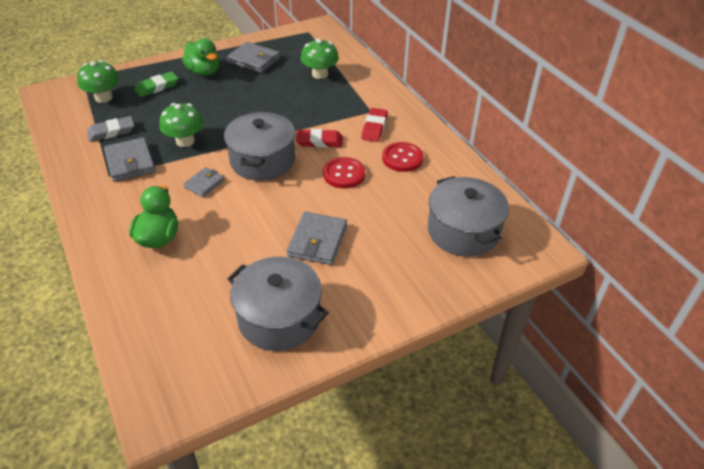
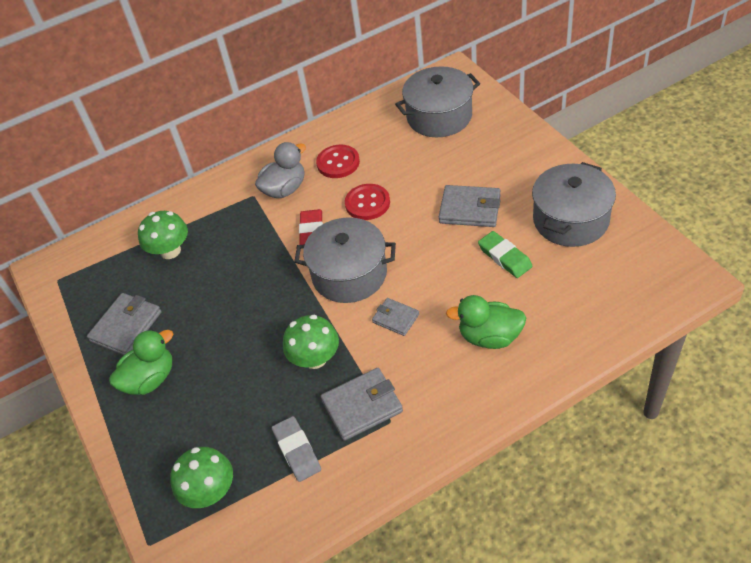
camera: 85 degrees left, 5 degrees up
green eraser [134,72,178,97] -> green eraser moved to [478,231,533,278]
red eraser [361,108,388,142] -> grey duck [255,142,306,198]

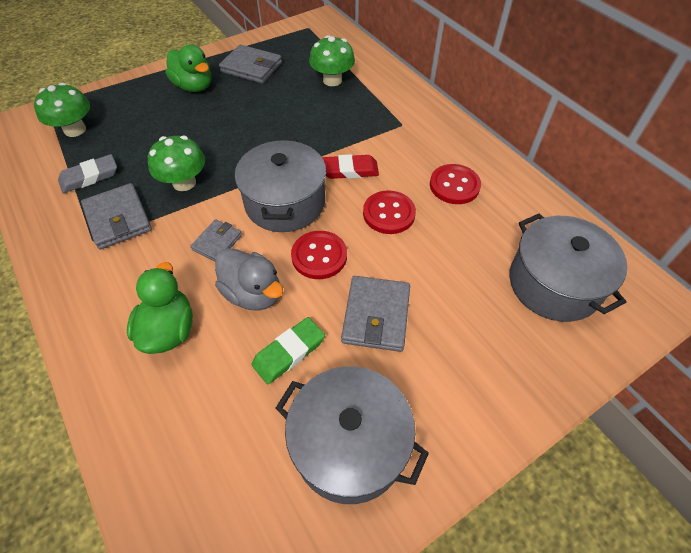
camera: 80 degrees right, 5 degrees up
grey duck [255,142,306,198] -> grey duck moved to [215,248,283,311]
none -> red button [291,231,347,279]

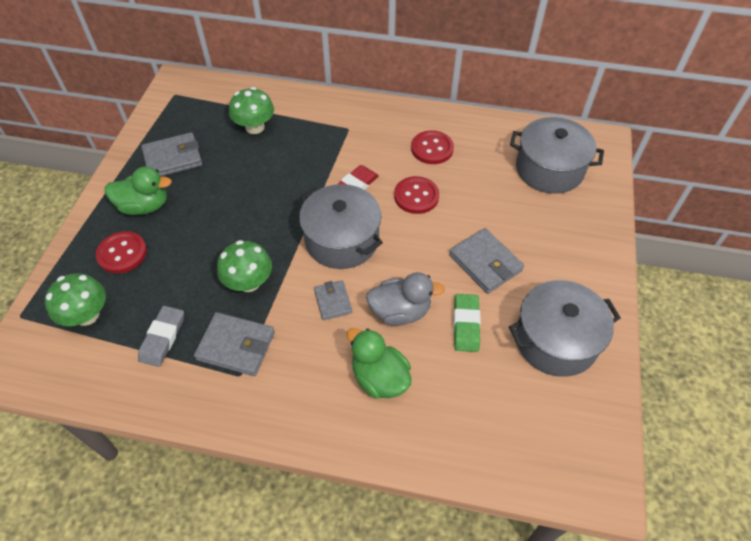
camera: 45 degrees left, 0 degrees up
red button [291,231,347,279] -> red button moved to [96,231,147,274]

